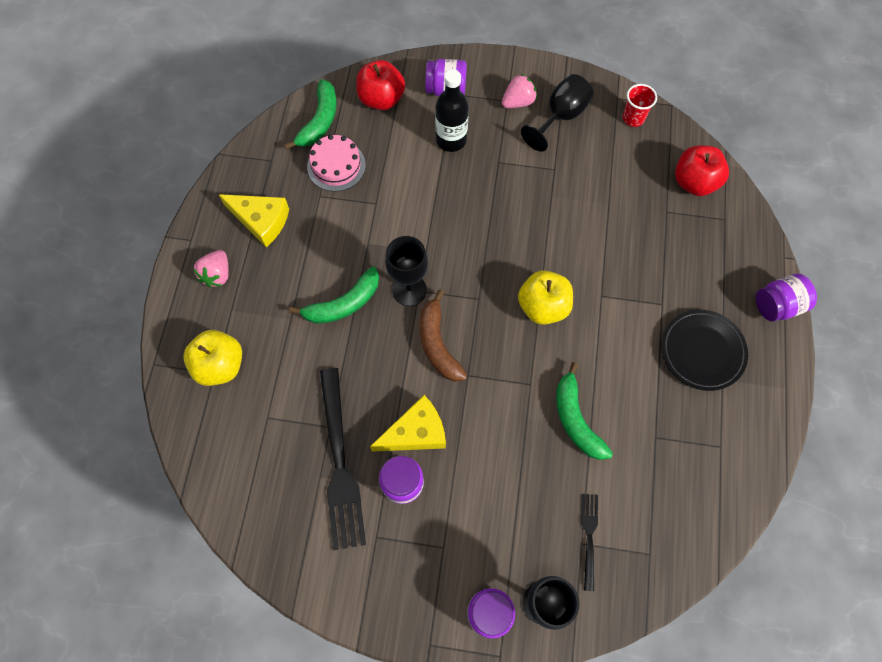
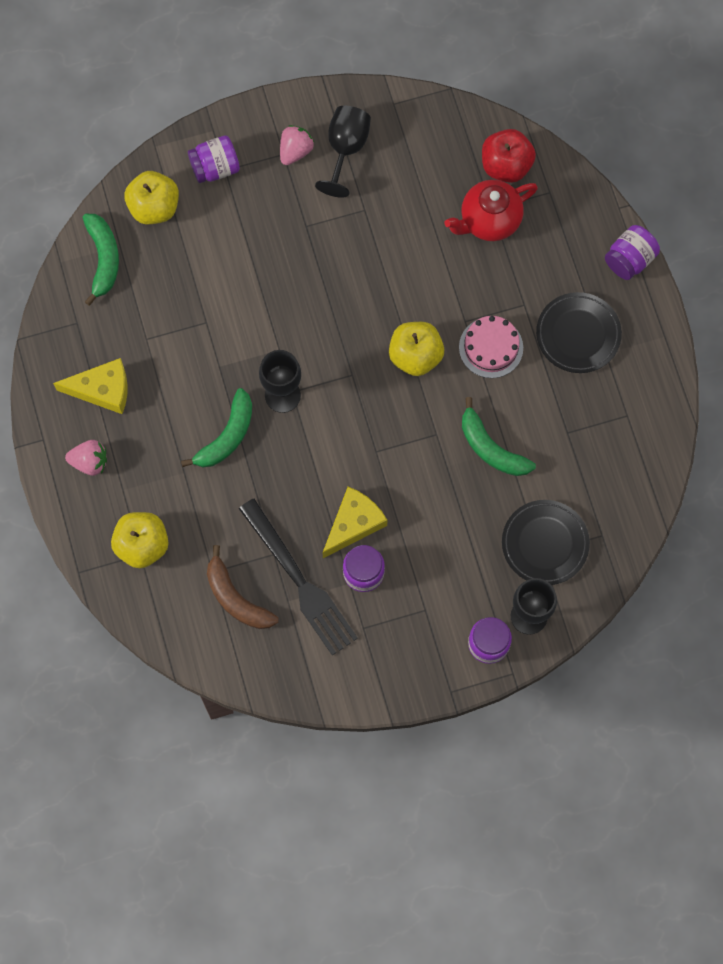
camera: 25 degrees left, 5 degrees up
pink strawberry [193,250,229,288] -> pink strawberry turned 75 degrees counterclockwise [65,440,107,476]
pink cake [307,135,366,191] -> pink cake moved to [459,316,523,378]
red apple [356,60,405,110] -> yellow apple [124,171,179,224]
brown banana [420,290,467,382] -> brown banana moved to [207,545,279,629]
black bottle [435,69,469,152] -> none
black fork [581,494,598,591] -> black plate [502,500,590,585]
red cup [623,84,657,127] -> none
none -> red teapot [444,180,538,241]

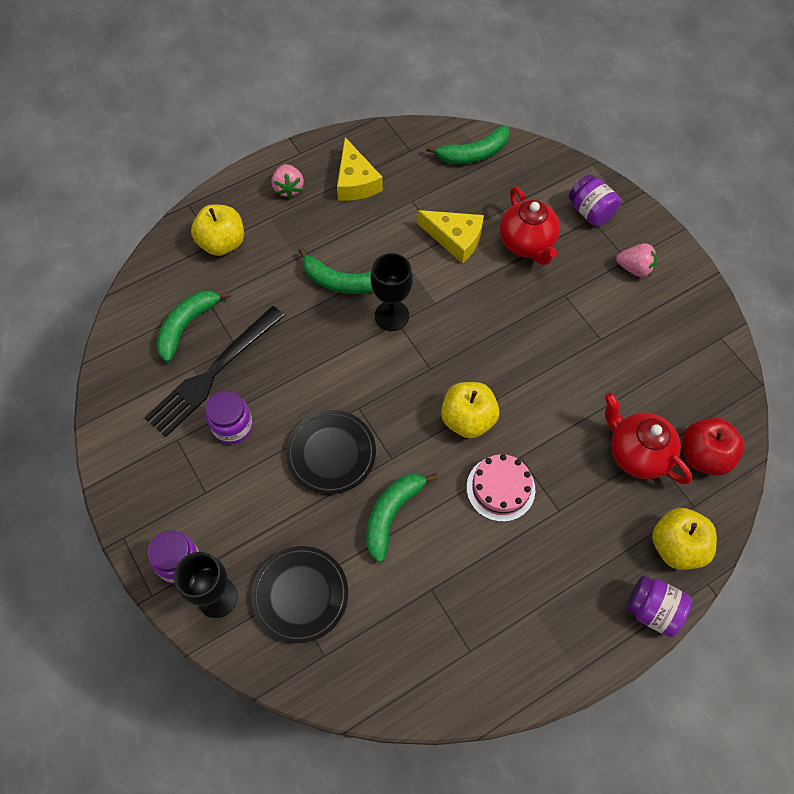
camera: 75 degrees right, 10 degrees down
yellow apple [124,171,179,224] -> yellow apple moved to [652,508,717,570]
brown banana [207,545,279,629] -> green banana [156,291,231,362]
black goblet [315,106,371,198] -> none
yellow cheese [323,487,387,558] -> yellow cheese moved to [417,210,484,264]
black plate [536,292,622,373] -> black plate moved to [286,410,376,494]
none -> red teapot [500,186,560,265]

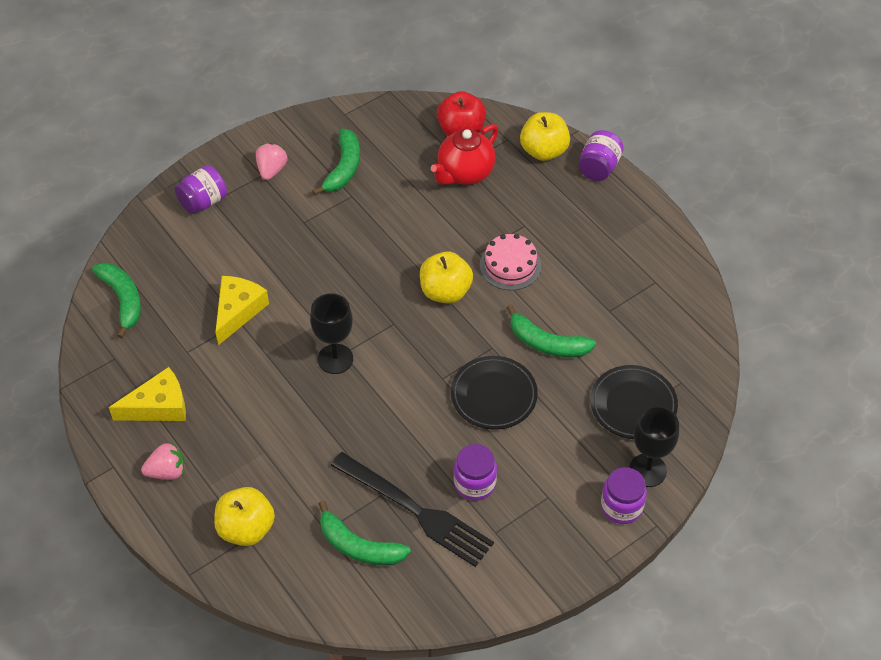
camera: 95 degrees left, 10 degrees down
green banana [298,247,373,294] -> green banana moved to [312,129,360,195]
red teapot [500,186,560,265] -> none

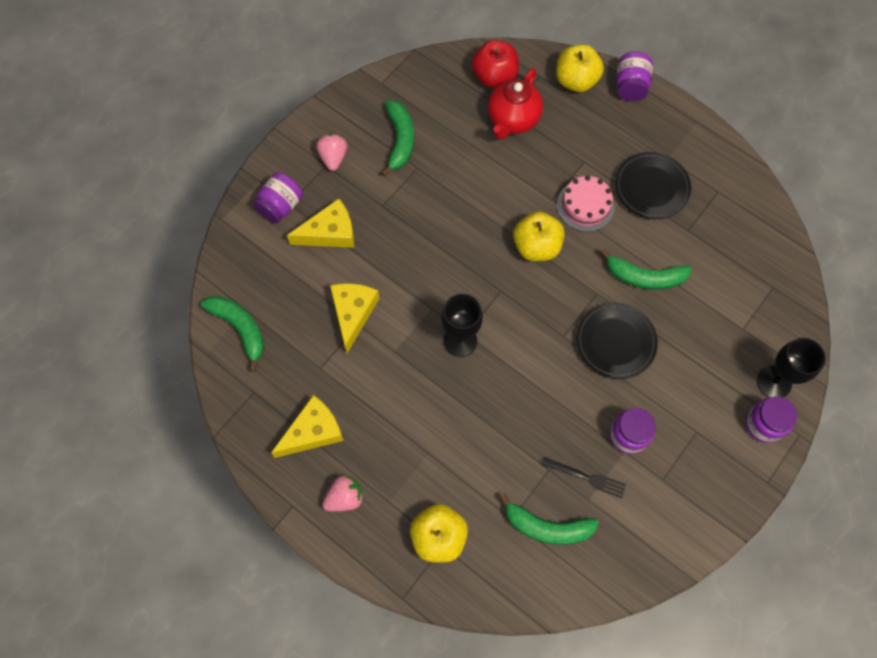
camera: 15 degrees left, 15 degrees up
black fork [331,452,494,567] -> black fork [541,457,626,498], size x0.50
black plate [590,365,678,439] -> black plate moved to [615,152,691,219]
none -> yellow cheese [287,198,354,248]

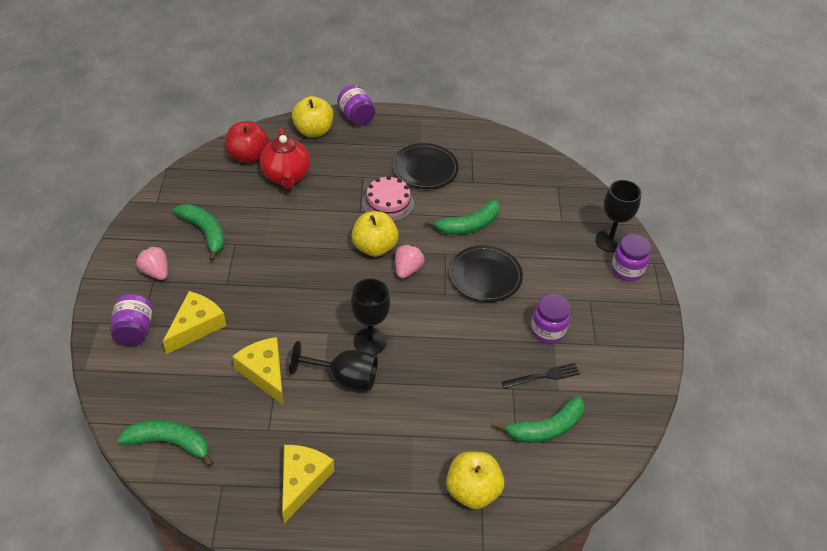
camera: 40 degrees left, 20 degrees down
pink strawberry [322,475,364,512] -> pink strawberry moved to [395,244,424,279]
none -> black goblet [289,341,378,391]

